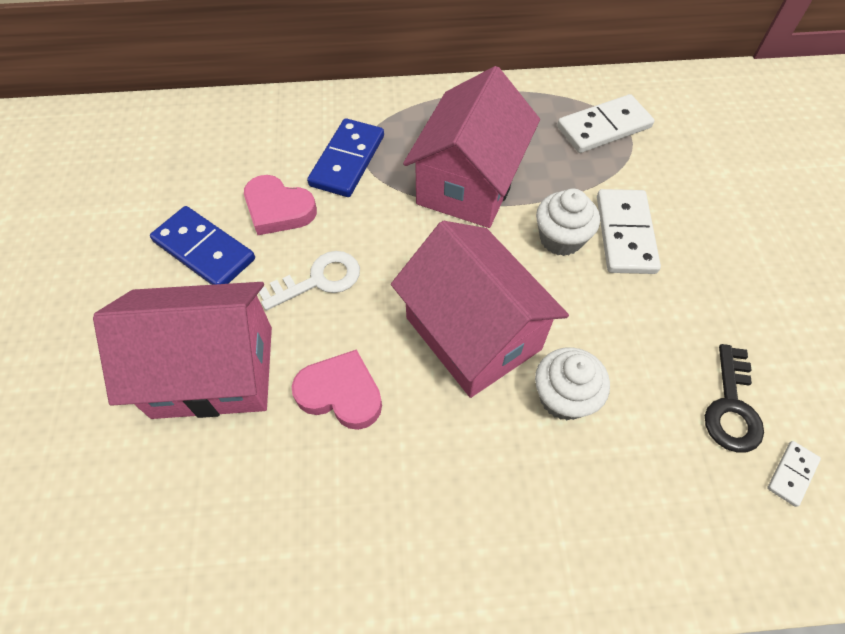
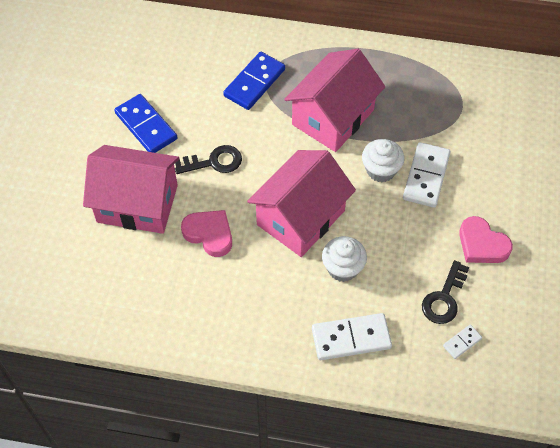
camera: 15 degrees right, 0 degrees up
pink heart [244,175,317,235] -> pink heart moved to [459,216,513,263]
white key [259,251,360,311] -> black key [175,145,242,174]
pink house [391,221,569,398] -> pink house turned 60 degrees clockwise [247,150,356,257]
white domino [557,94,654,153] -> white domino moved to [312,313,392,360]

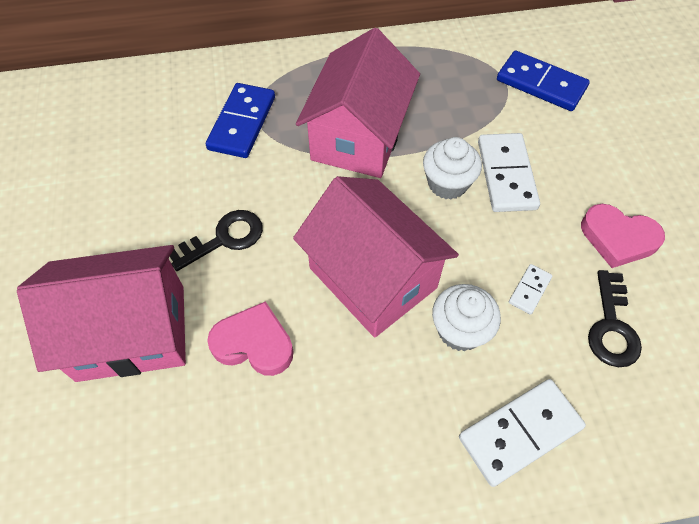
camera: 20 degrees left, 0 degrees up
blue domino [114,94,177,153] -> blue domino moved to [497,51,590,111]
pink house [247,150,356,257] -> pink house turned 60 degrees counterclockwise [293,176,459,338]
white domino [443,324,482,359] -> white domino moved to [509,264,552,315]

